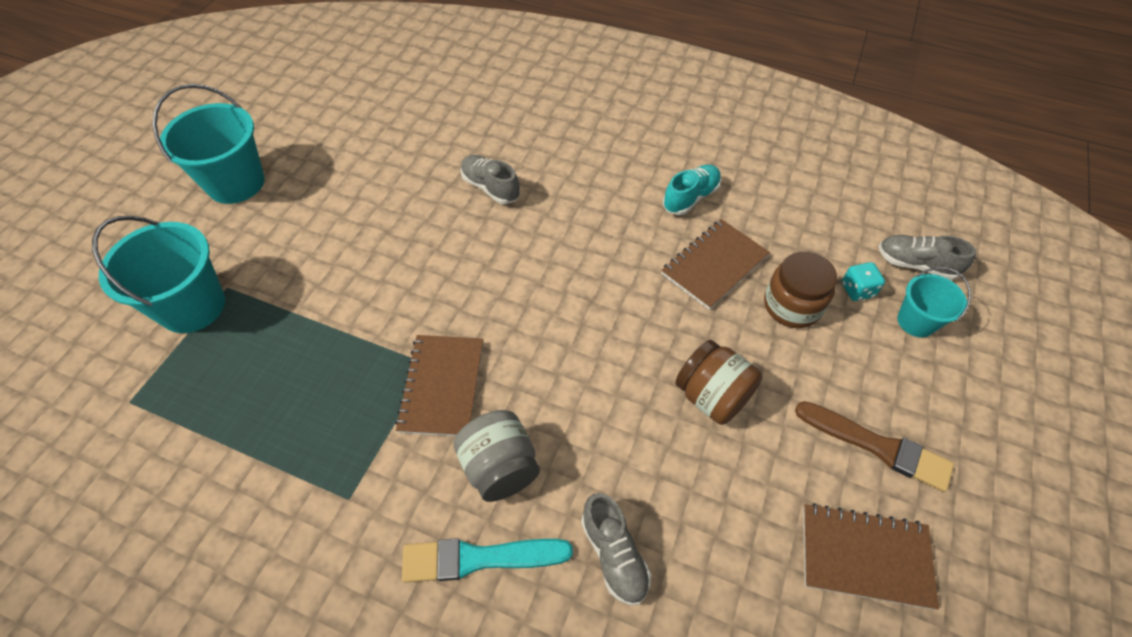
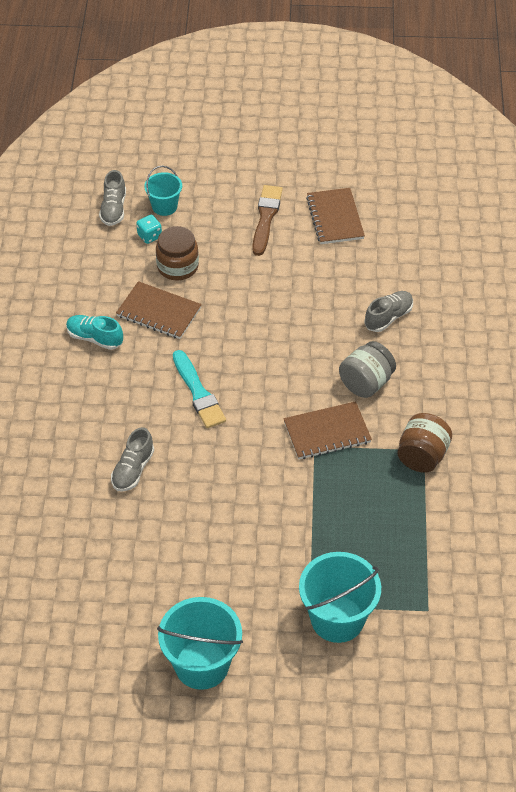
camera: 110 degrees left, 5 degrees down
turquoise brush [402,538,573,583] -> turquoise brush moved to [173,350,226,428]
brown jar [675,340,762,425] -> brown jar moved to [397,413,452,473]

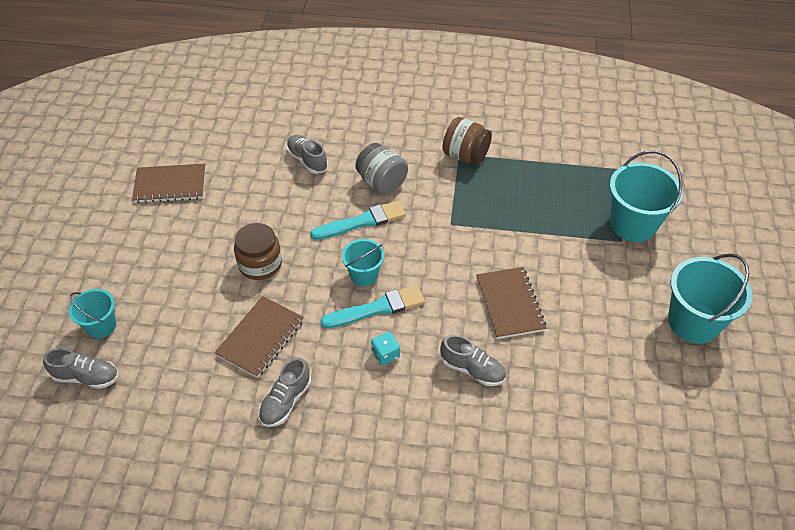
camera: 85 degrees left, 0 degrees up
turquoise shoe [66,315,123,350] -> grey shoe [258,358,311,427]
turquoise dice [136,215,162,244] -> turquoise dice moved to [371,332,400,366]
brown jar [156,226,199,281] -> brown jar moved to [234,223,282,280]
brown brush [252,185,283,256] -> none
brown notebook [284,401,372,460] -> brown notebook moved to [476,267,546,339]
none -> turquoise brush [310,201,406,240]
none -> turquoise bucket [342,239,384,286]

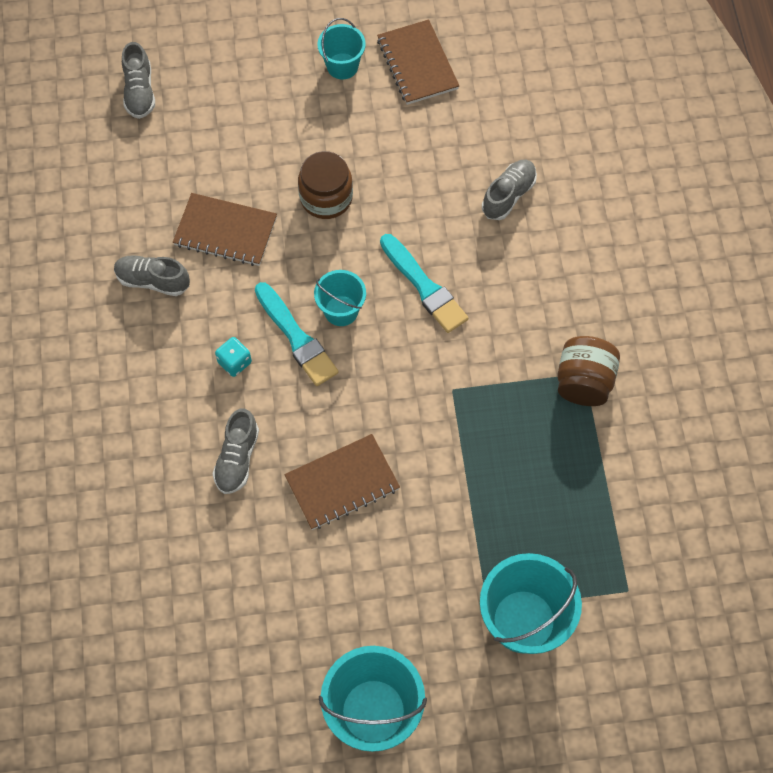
camera: 75 degrees right, 15 degrees up
turquoise bucket [69,289,116,338] -> turquoise bucket moved to [317,18,366,80]
grey jar [355,143,408,195] -> none

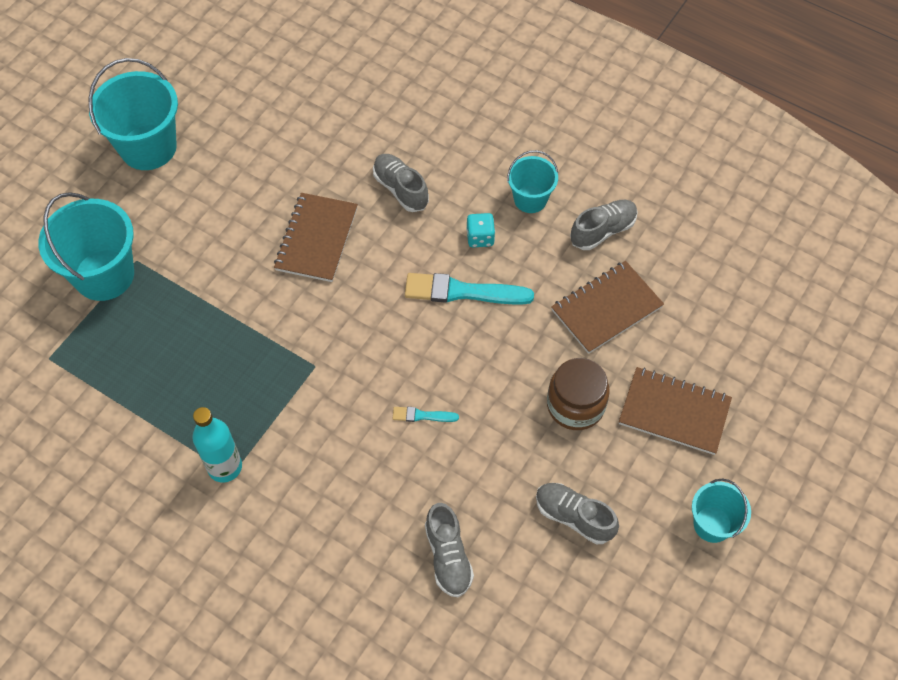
camera: 130 degrees right, 5 degrees down
grey shoe [122,42,155,119] -> grey shoe moved to [536,483,619,544]
turquoise bucket [314,270,366,326] -> turquoise bucket moved to [507,150,558,213]
brown notebook [377,19,459,105] -> brown notebook moved to [619,367,732,455]
turquoise brush [380,234,468,333] -> turquoise brush [393,407,459,422], size x0.49
brown jar [557,336,620,406] -> turquoise bottle [192,407,242,483]

